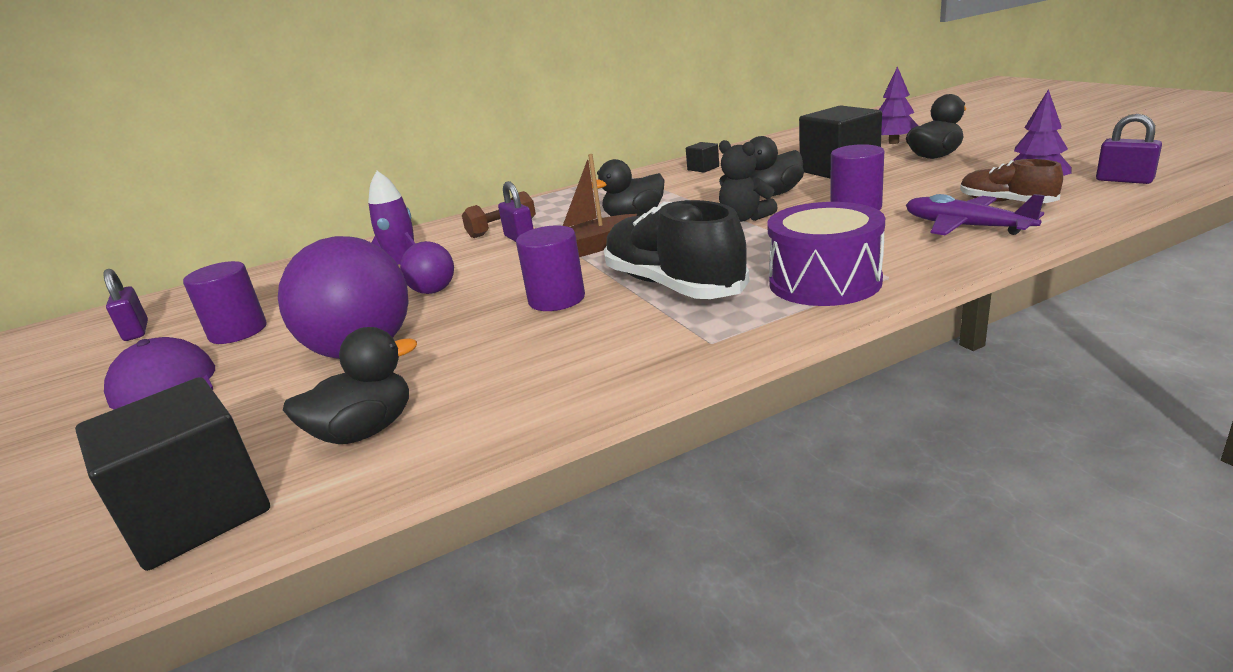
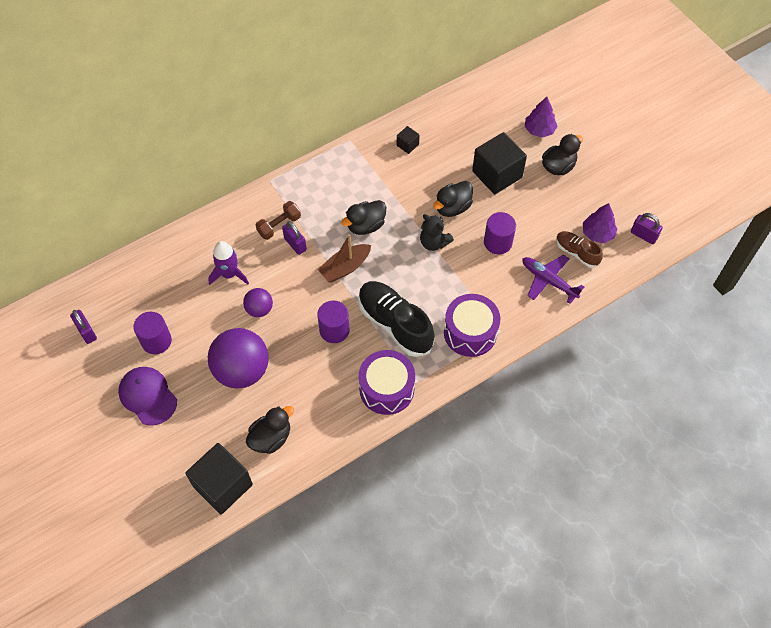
camera: 10 degrees left, 35 degrees up
none -> purple drum [359,350,415,415]

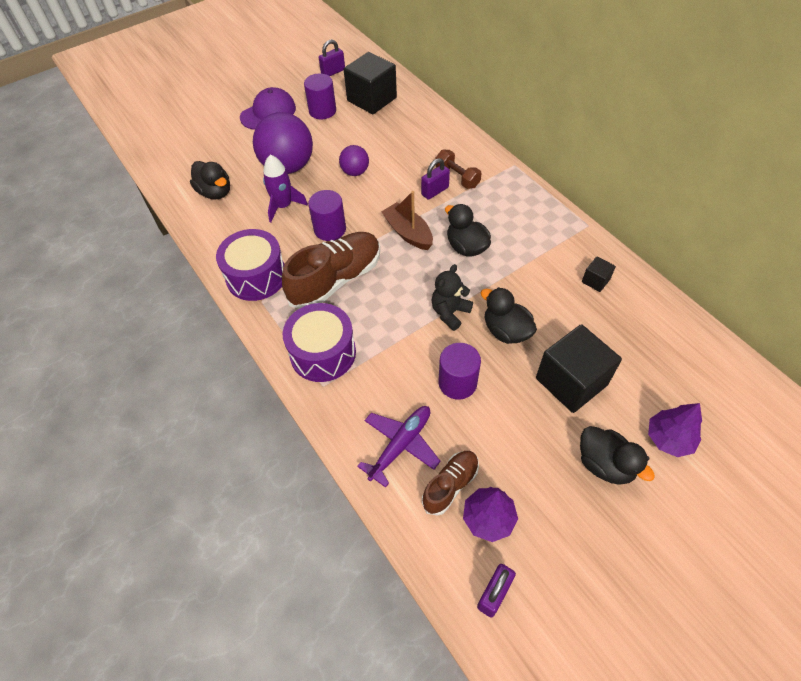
camera: 90 degrees right, 5 degrees down
black cube [185,443,253,514] -> black cube moved to [344,52,397,114]
purple rocket [208,241,249,285] -> purple rocket moved to [263,155,308,222]
black shoe [358,281,435,357] -> brown shoe [282,232,380,309]

